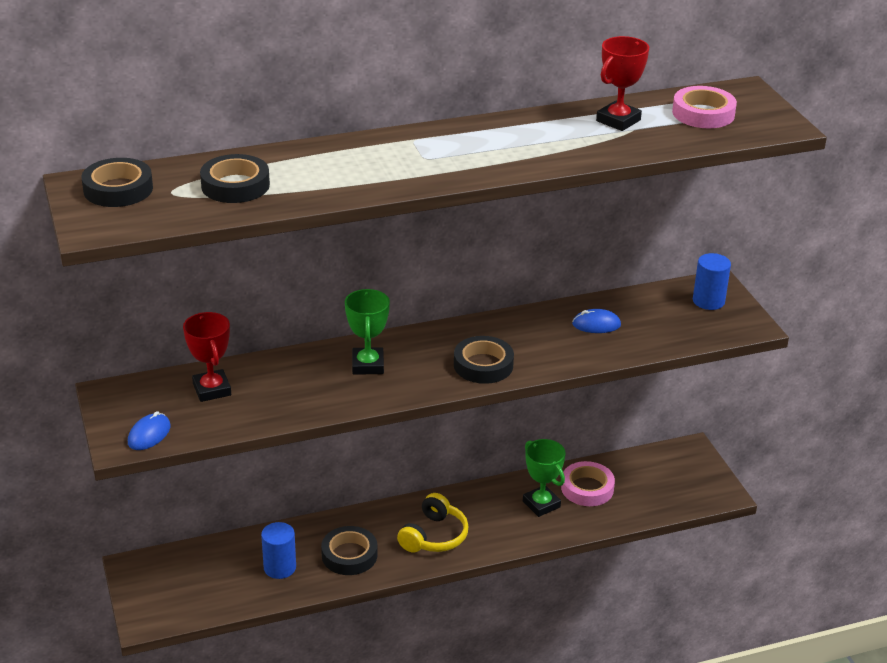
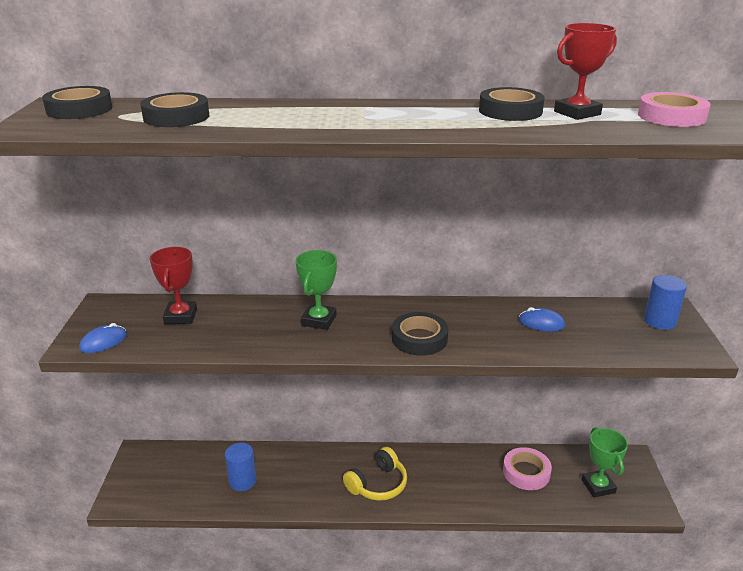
camera: 20 degrees right, 5 degrees down
black tape [321,526,378,575] -> black tape moved to [479,87,545,121]
green trophy [523,439,566,517] -> green trophy moved to [581,427,628,498]

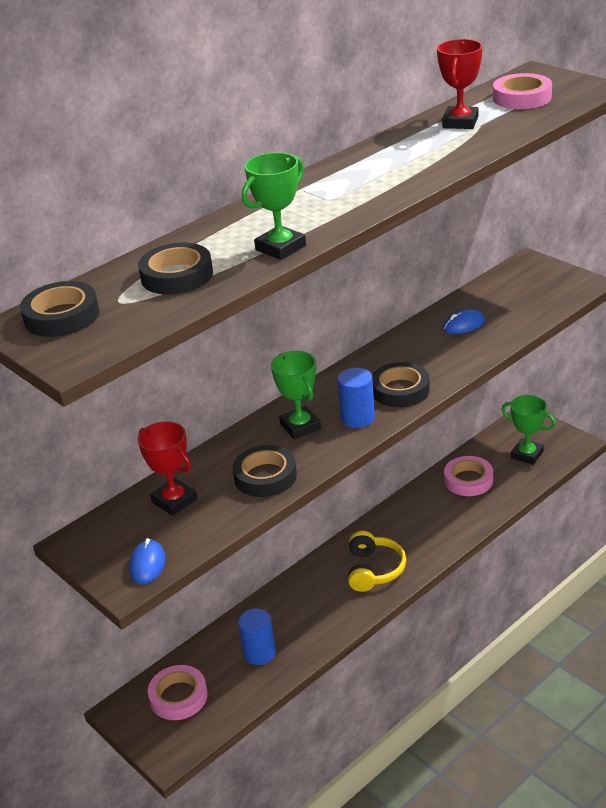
camera: 40 degrees left, 5 degrees up
black tape [479,87,545,121] -> black tape moved to [233,445,297,497]
blue cylinder [644,275,687,330] -> blue cylinder moved to [337,368,375,428]
none -> pink tape [148,665,208,720]
none -> green trophy [242,152,306,260]

